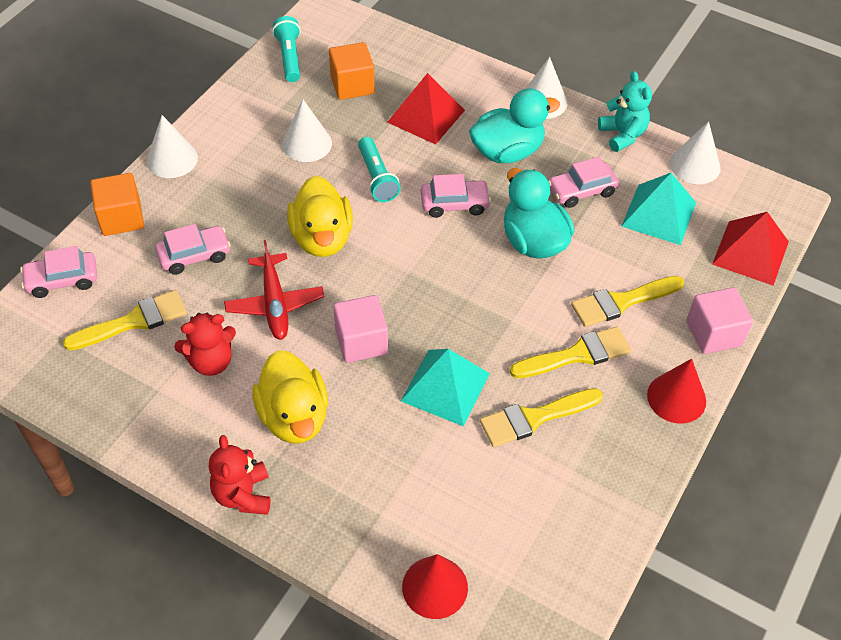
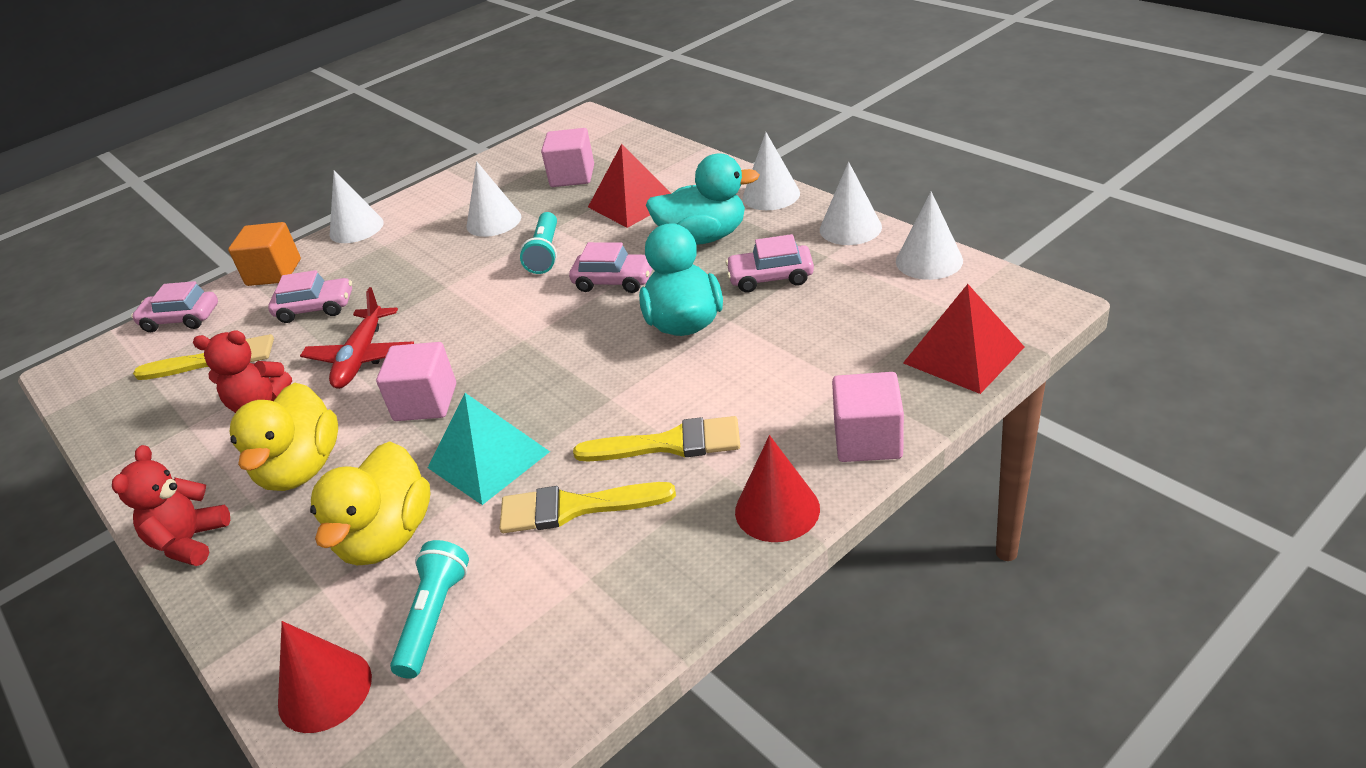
camera: 25 degrees right, 15 degrees down
turquoise flashlight [272,16,301,82] -> turquoise flashlight moved to [390,540,469,679]
yellow duck [287,176,353,257] -> yellow duck moved to [310,441,431,565]
orange cube [329,42,375,100] -> pink cube [541,128,594,187]
yellow brush [571,276,684,327] -> none
turquoise teddy bear [598,71,652,152] -> white cone [820,162,882,245]
turquoise pyramid [622,173,696,245] -> none

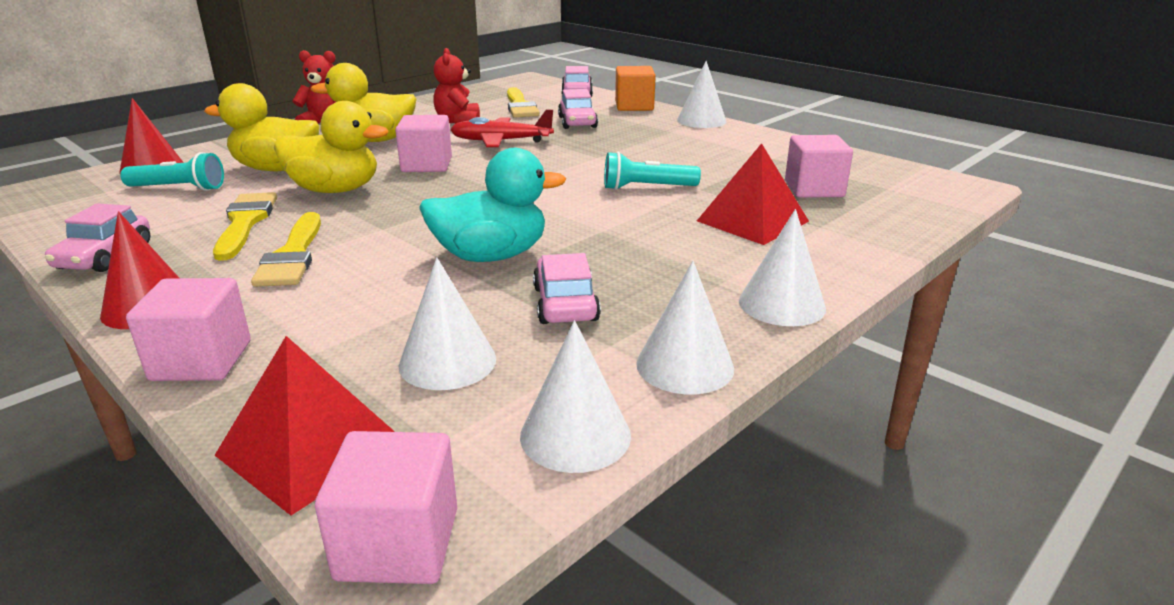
camera: 80 degrees right, 10 degrees down
turquoise pyramid [428,393,550,505] -> yellow duck [274,101,389,193]
white cone [467,161,521,237] -> white cone moved to [399,257,496,390]
pink car [569,242,653,293] -> pink car moved to [45,203,150,272]
turquoise duck [646,153,760,245] -> none
none -> pink cube [315,431,457,584]

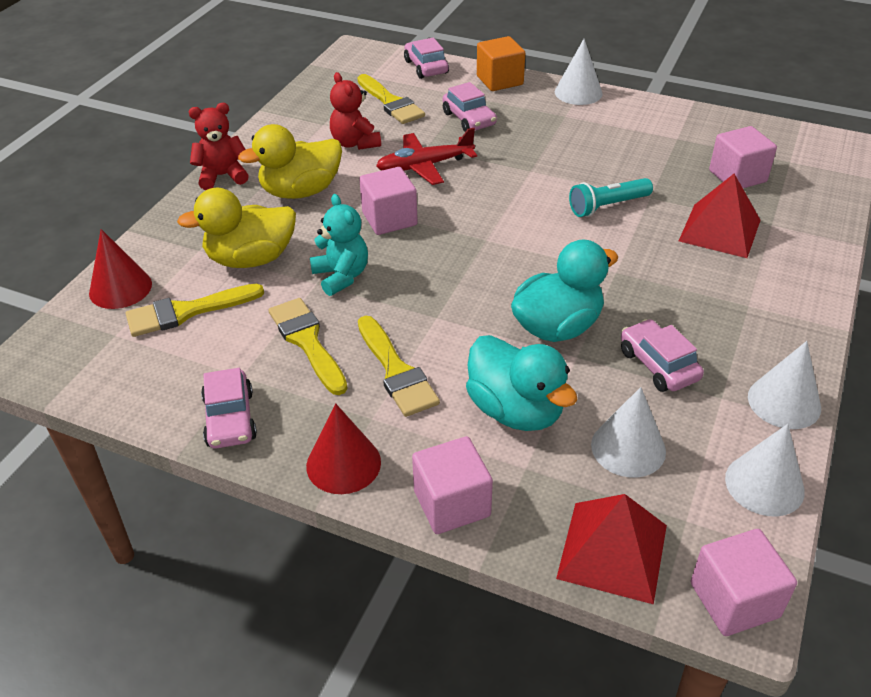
camera: 20 degrees left, 15 degrees up
turquoise flashlight [120,152,224,191] -> yellow brush [126,284,264,337]
yellow duck [274,101,389,193] -> turquoise teddy bear [310,194,368,296]
white cone [739,209,826,326] -> none
none -> turquoise duck [466,335,577,431]

